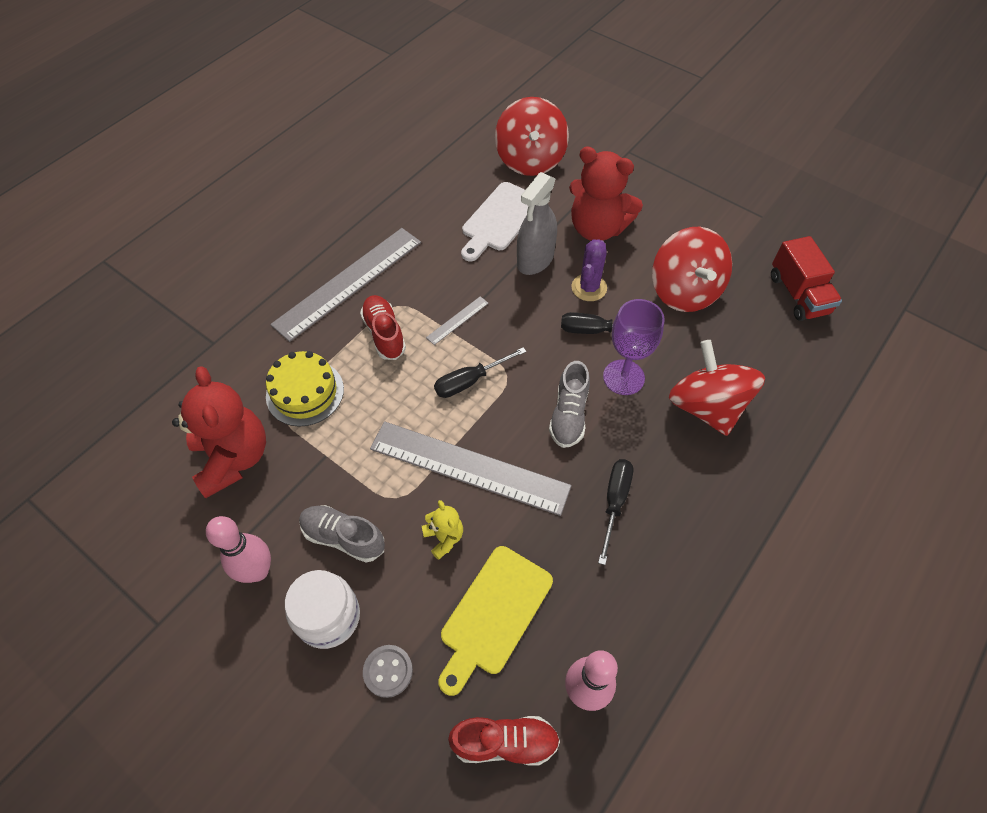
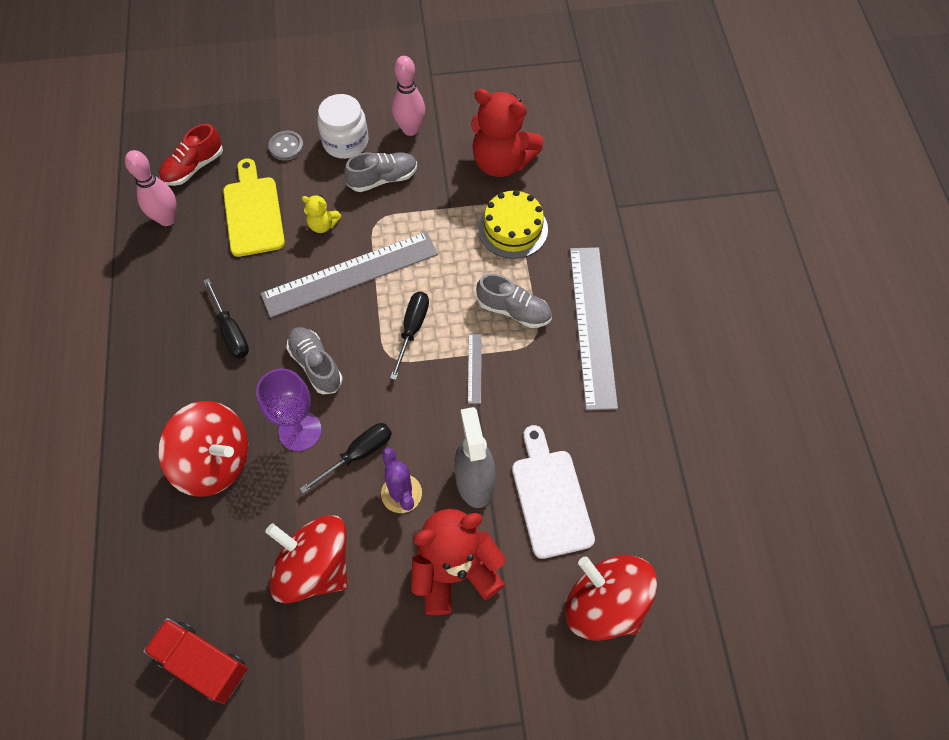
camera: 135 degrees right, 5 degrees up
red shoe [360,295,406,360] -> grey shoe [476,274,552,328]

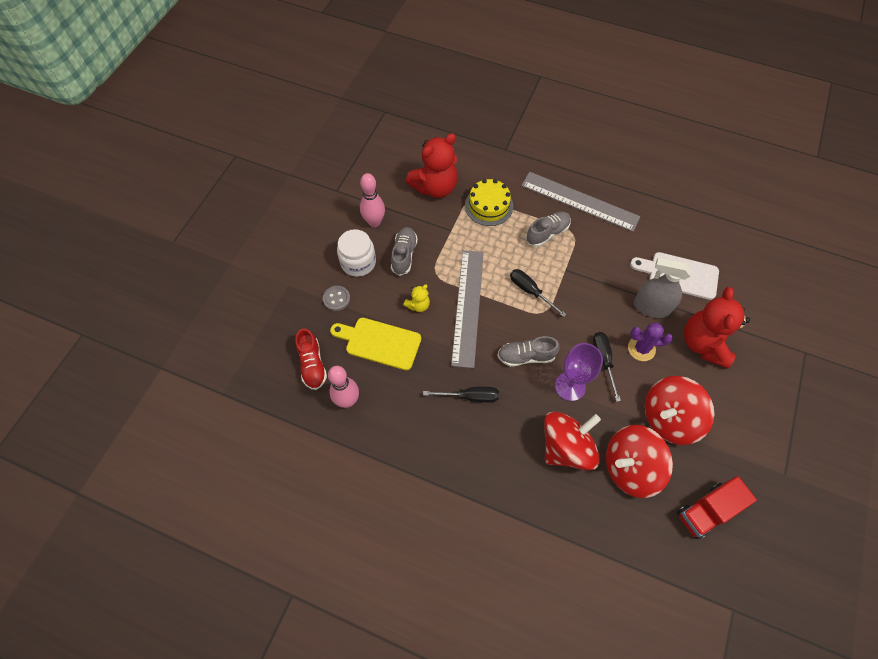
camera: 60 degrees left, 0 degrees up
grey ruler [468,333,482,404] -> none
red spinning top [565,555,657,641] -> red spinning top moved to [606,425,673,498]

